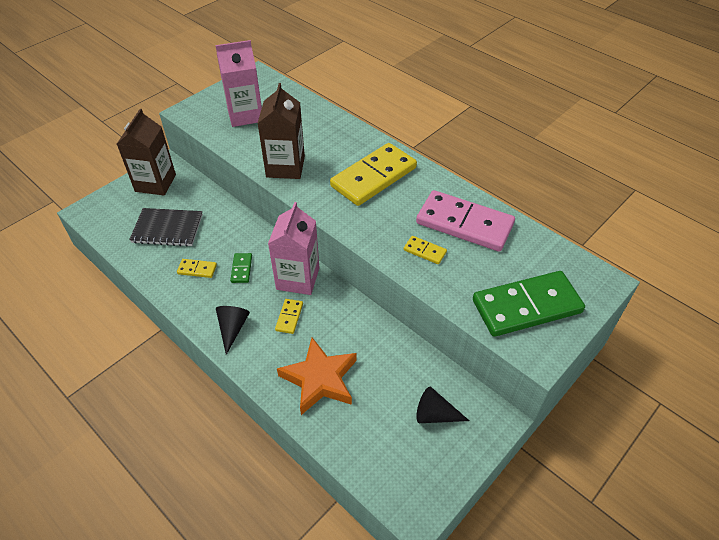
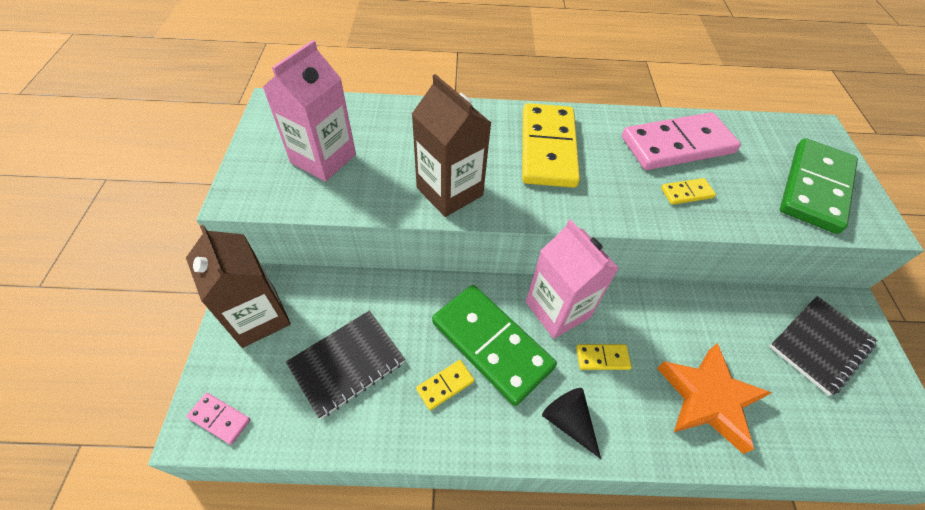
camera: 45 degrees left, 5 degrees up
green domino [230,253,252,283] -> green domino [432,285,557,406], size x2.35
yellow domino [275,299,303,334] -> yellow domino turned 60 degrees counterclockwise [576,344,632,370]
black cone [416,387,469,423] -> black notebook [769,296,877,396]
none -> pink domino [186,393,250,445]

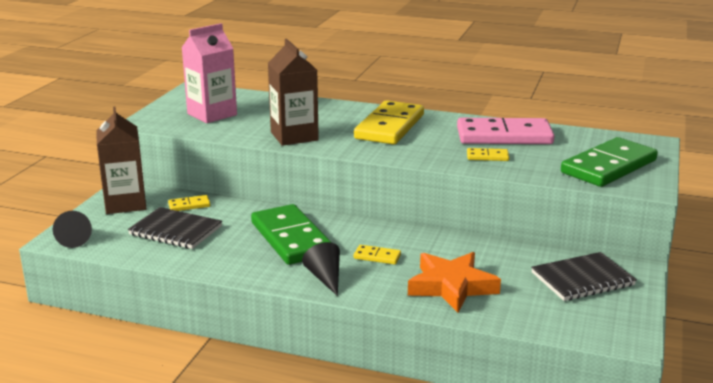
camera: 20 degrees right, 30 degrees down
pink domino [186,393,250,445] -> black cone [53,211,92,248]
black notebook [286,311,405,419] -> black notebook turned 45 degrees clockwise [128,207,222,249]
yellow domino [416,360,474,410] -> yellow domino moved to [168,195,210,211]
pink carton [526,219,619,339] -> none

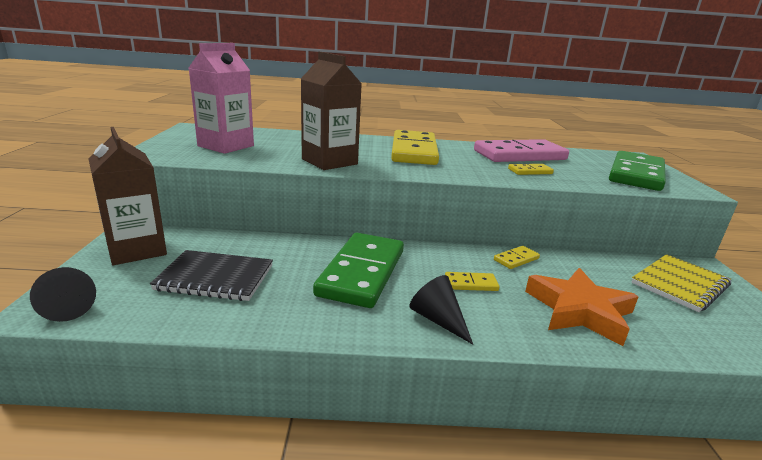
camera: 20 degrees left, 0 degrees up
yellow domino [168,195,210,211] -> yellow domino moved to [494,246,540,269]
green domino [251,204,332,265] -> green domino turned 60 degrees clockwise [313,233,404,308]
black notebook [531,252,637,301] -> yellow notebook [631,254,731,312]

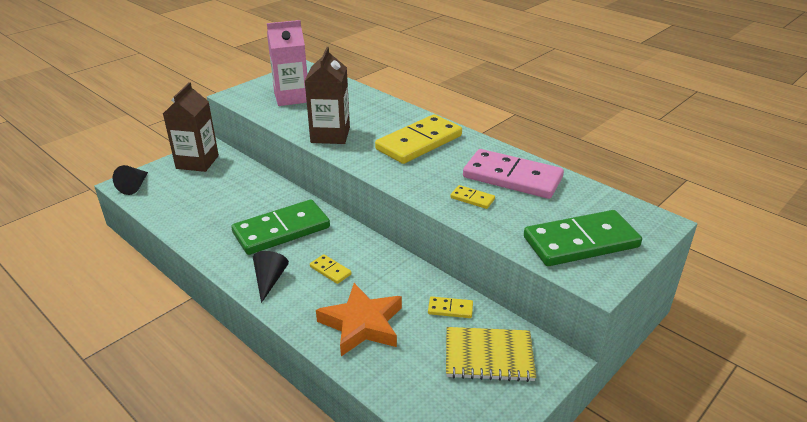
camera: 45 degrees right, 10 degrees up
black notebook [150,250,273,301] -> none
yellow domino [494,246,540,269] -> yellow domino moved to [428,296,473,318]

